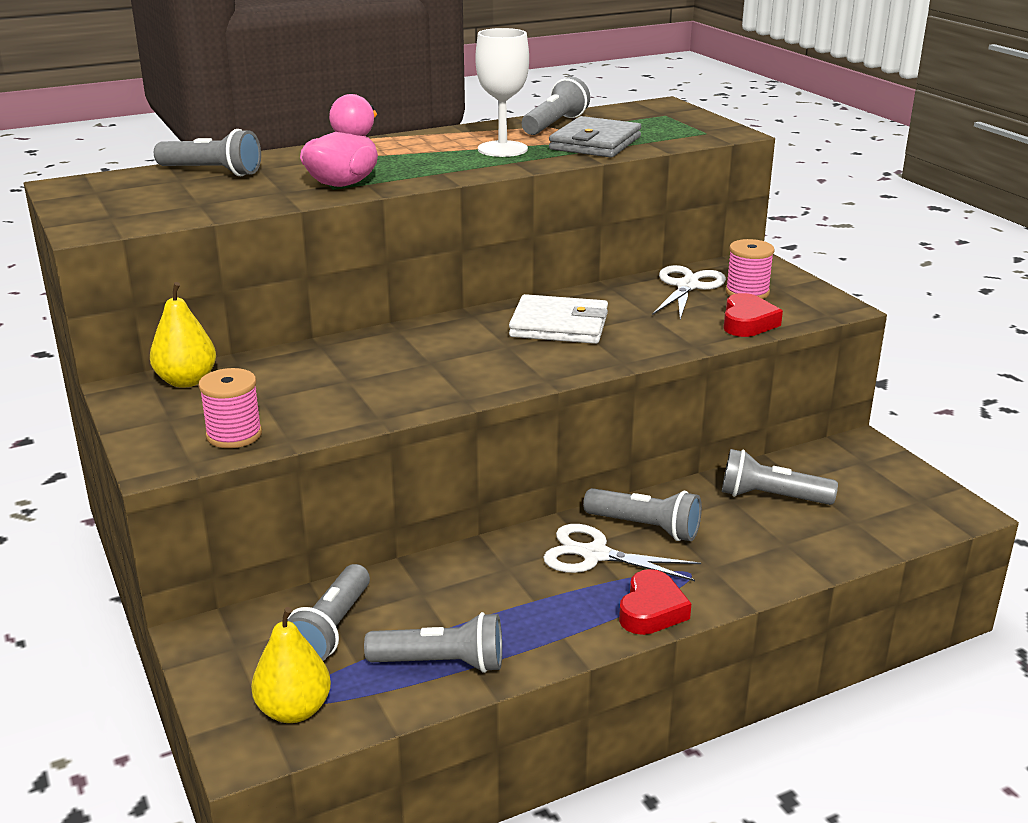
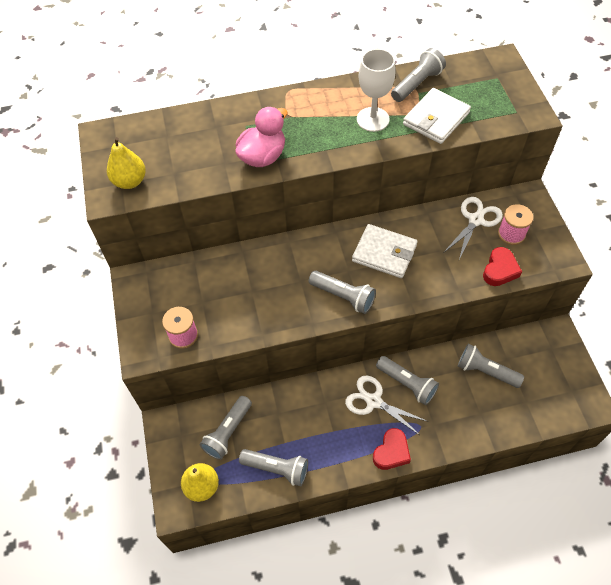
camera: 15 degrees right, 30 degrees up
yellow pear [150,282,216,388] -> yellow pear moved to [107,137,146,189]
grey flashlight [154,129,261,176] -> grey flashlight moved to [309,271,376,314]
grey wallet [549,116,641,158] -> white wallet [403,88,471,144]

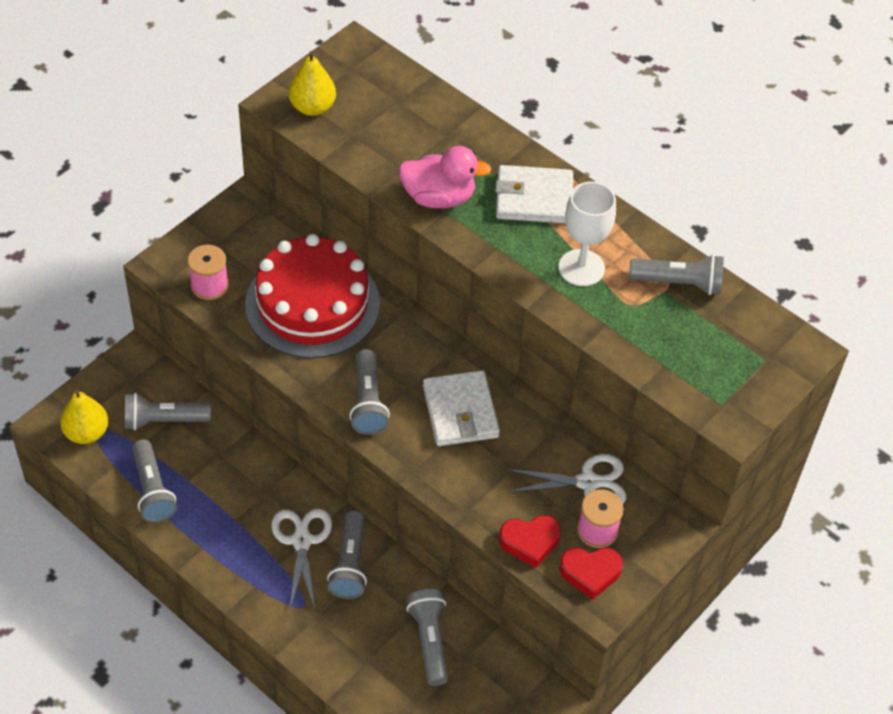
camera: 50 degrees right, 5 degrees down
red heart [373,428,411,470] -> red heart moved to [559,548,623,600]
white wallet [403,88,471,144] -> white wallet moved to [495,165,573,223]
none -> red cake [245,234,380,359]

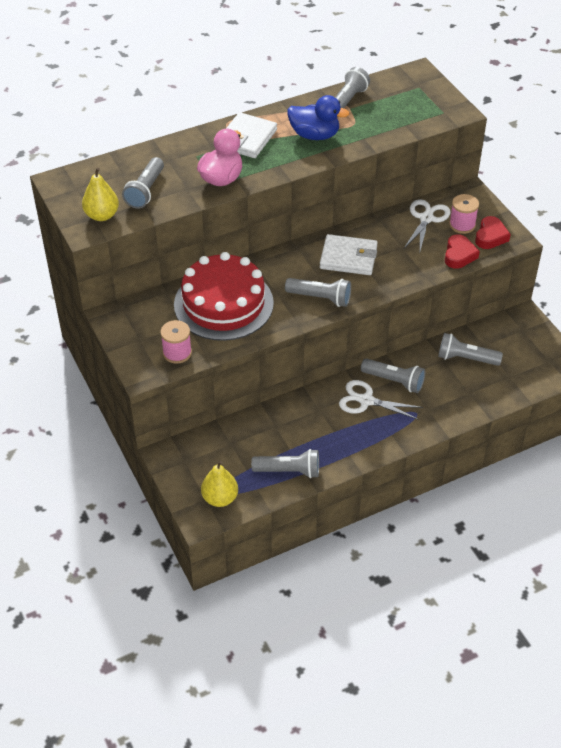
camera: 65 degrees left, 5 degrees down
grey flashlight [125,393,211,430] -> grey flashlight moved to [122,157,164,209]
white goblet [558,182,616,286] -> blue duck [287,95,349,140]

